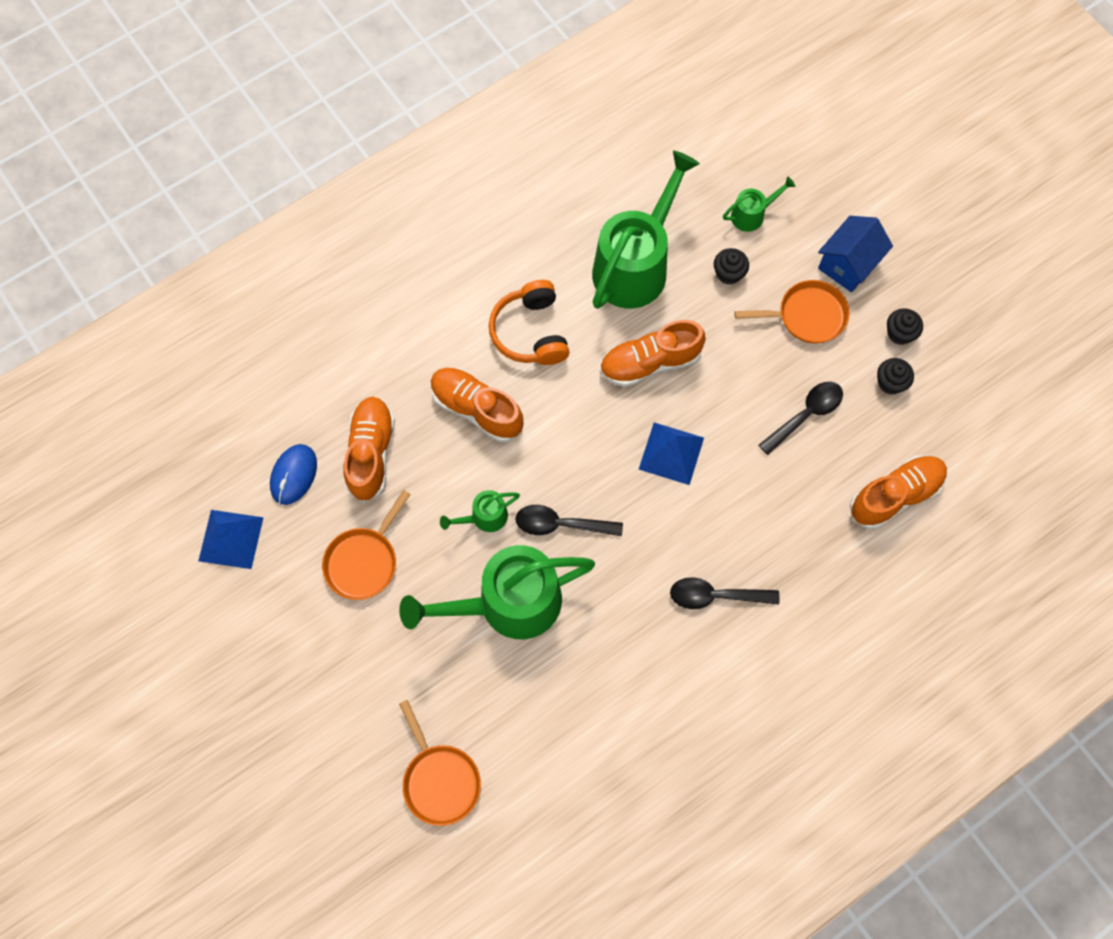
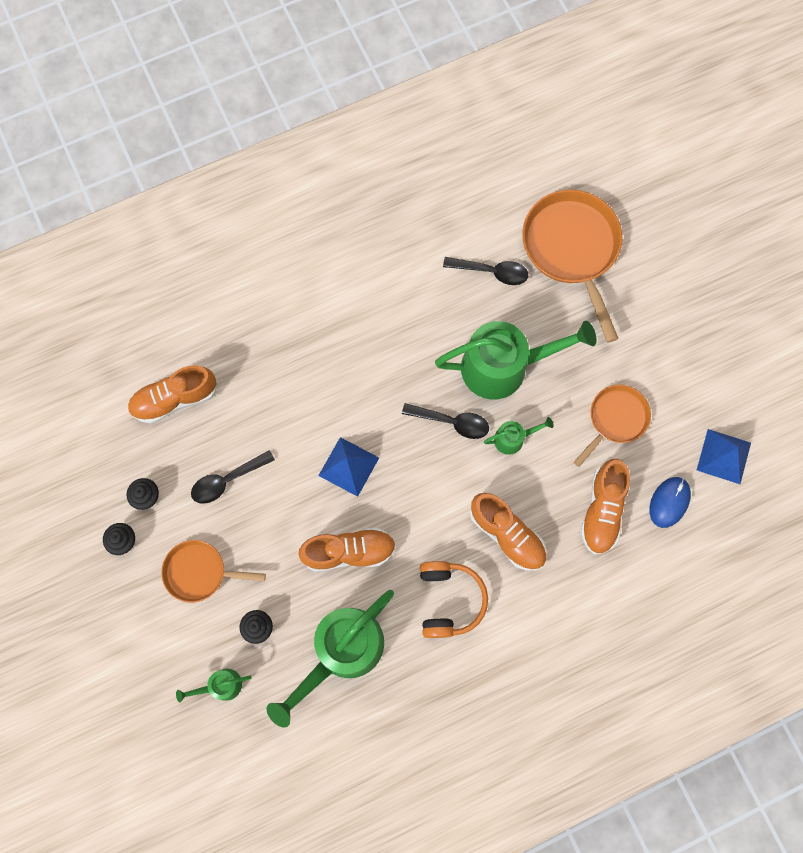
camera: 170 degrees left, 5 degrees up
orange pan [399,700,481,826] -> orange pan [522,190,622,343], size x1.72
black spoon [670,577,780,609] -> black spoon moved to [443,257,528,285]
blue house [818,216,893,292] -> none

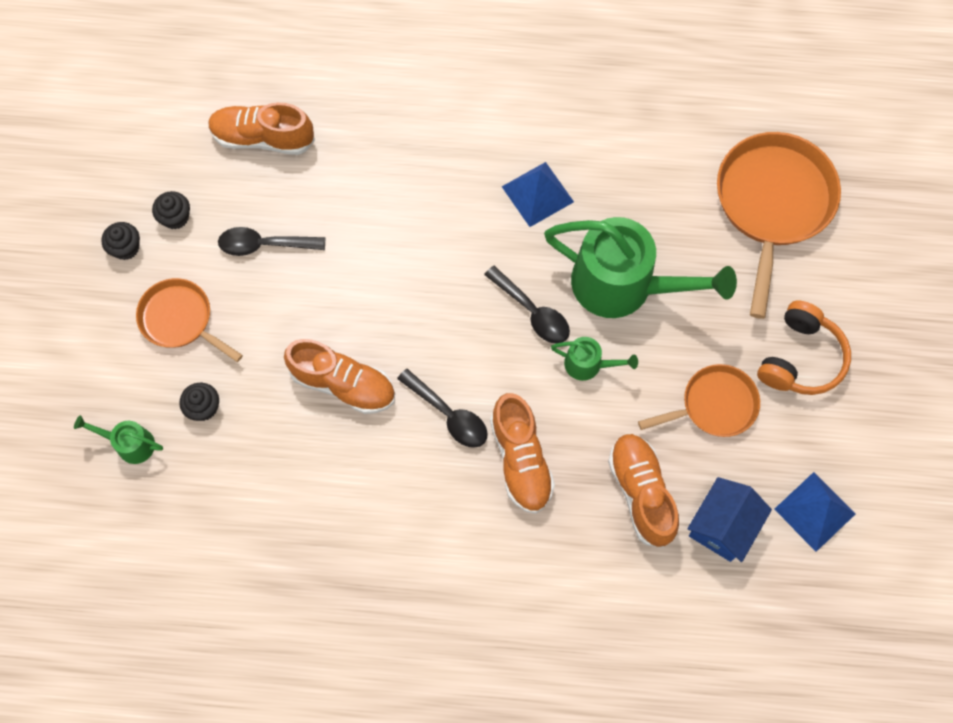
camera: 30 degrees right, 5 degrees down
green watering can [266,590,394,728] -> none
blue pyramid [318,437,379,497] -> blue pyramid moved to [502,162,574,227]
orange headphones [420,561,488,638] -> orange headphones moved to [757,300,851,395]
black spoon [443,257,528,285] -> black spoon moved to [397,369,488,448]
orange shoe [580,459,630,555] -> orange shoe turned 120 degrees clockwise [608,433,679,548]
blue mouse [650,477,691,528] -> blue house [687,477,772,562]

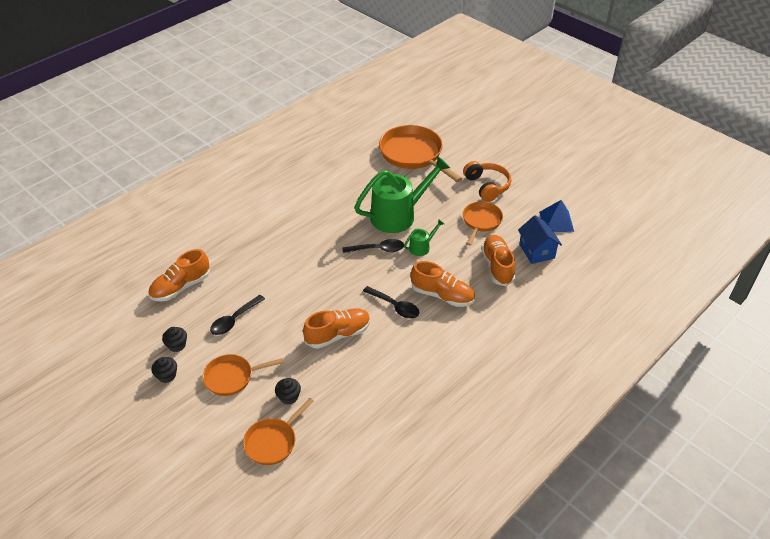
camera: 50 degrees left, 25 degrees down
green watering can [74,415,163,464] -> orange pan [243,398,314,465]
black spoon [397,369,488,448] -> black spoon turned 45 degrees clockwise [363,286,419,318]
blue pyramid [502,162,574,227] -> none
orange shoe [608,433,679,548] -> orange shoe turned 60 degrees clockwise [481,235,515,286]

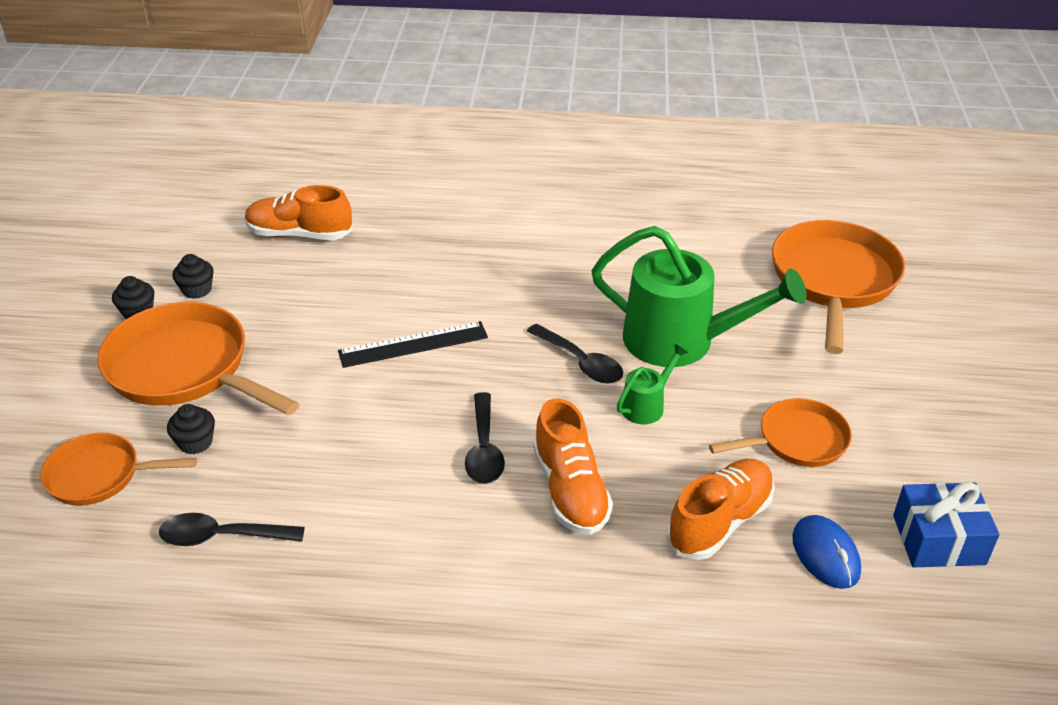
camera: 50 degrees right, 5 degrees down
orange pan [203,354,284,396] -> orange pan [97,302,299,415], size x1.72
black spoon [210,295,265,335] -> black spoon moved to [159,513,305,546]
orange shoe [303,308,370,349] -> none
green watering can [404,219,444,256] -> green watering can turned 60 degrees counterclockwise [617,344,689,424]
orange headphones [463,161,511,202] -> none
blue house [518,215,562,264] -> blue mouse [792,515,861,589]
blue pyramid [539,200,574,232] -> blue gift [893,482,1000,567]
none -> black ruler [338,321,488,368]

